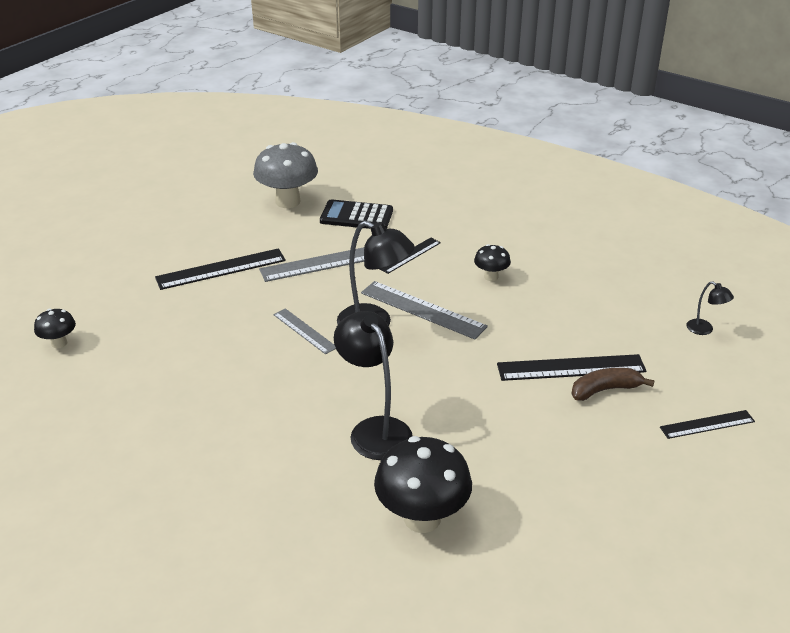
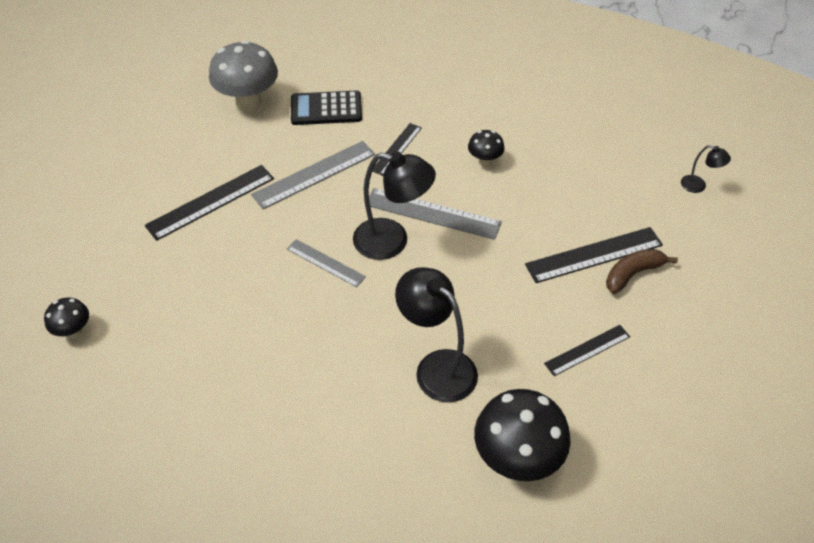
camera: 15 degrees left, 15 degrees up
black ruler [660,410,755,439] -> black ruler moved to [544,325,630,376]

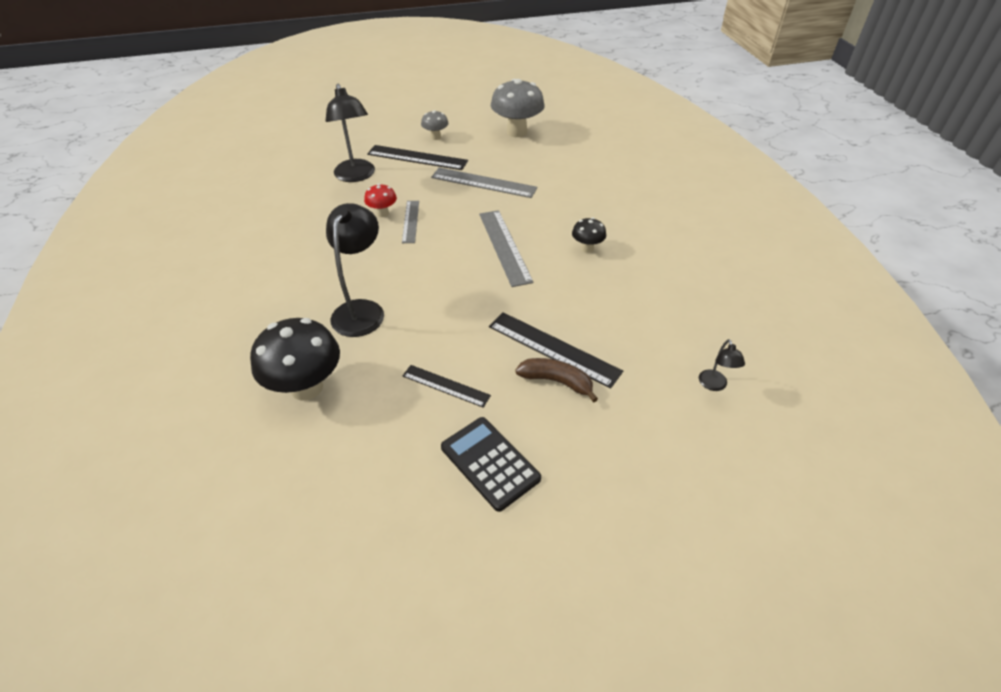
camera: 55 degrees right, 5 degrees down
black mushroom [44,298,89,338] -> none
black calculator [291,91,362,125] -> black calculator moved to [441,417,541,512]
black lamp [353,152,436,260] -> black lamp moved to [325,83,375,182]
black ruler [372,123,422,176] -> none
none -> red mushroom [364,184,397,217]
none -> grey mushroom [421,110,449,140]

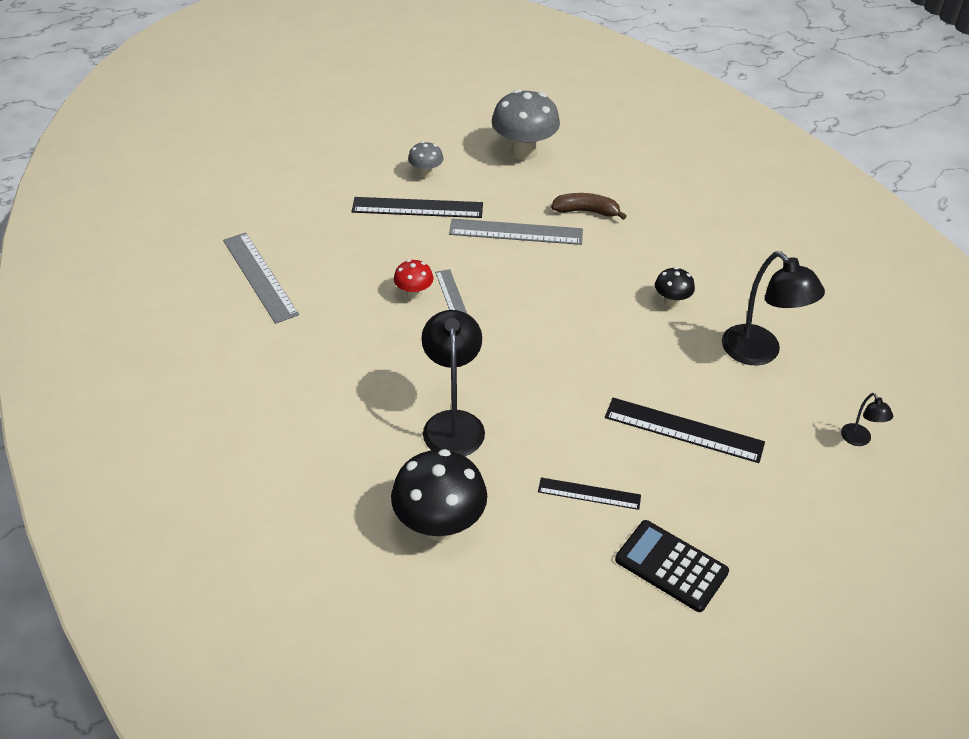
camera: 15 degrees left, 0 degrees up
black lamp [325,83,375,182] -> black lamp moved to [722,251,825,365]
grey ruler [479,210,534,287] -> grey ruler moved to [223,232,299,324]
brown banana [515,358,598,403] -> brown banana moved to [551,193,627,220]

